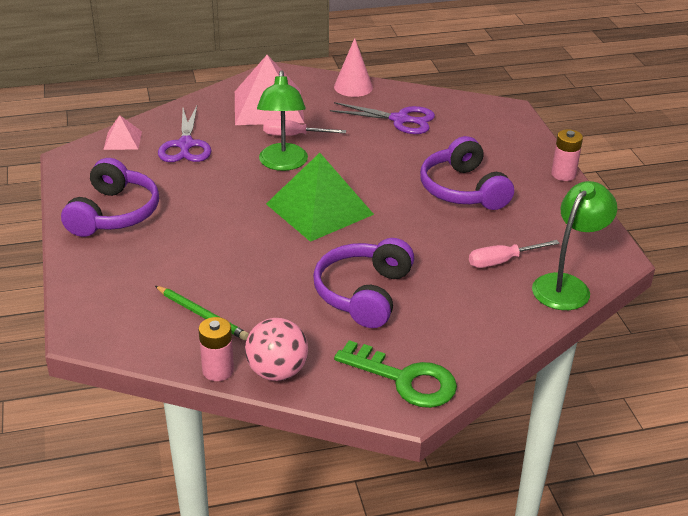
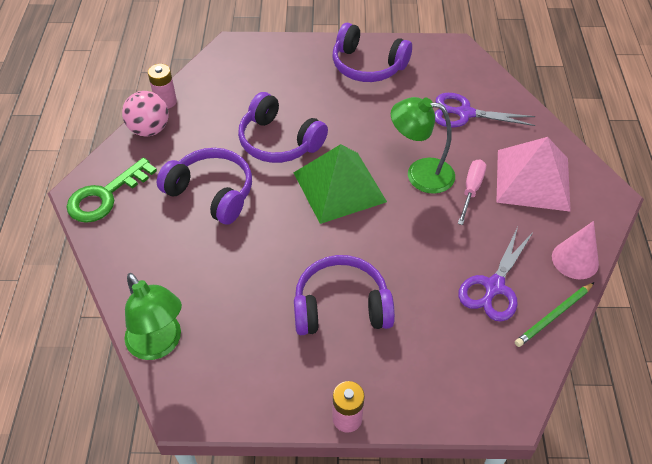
camera: 105 degrees right, 15 degrees up
pink pyramid [103,115,142,150] -> none
green pencil [155,286,249,340] -> green pencil moved to [515,282,594,347]
pink screwdriver [469,240,560,268] -> none
none -> purple headphones [238,92,328,163]

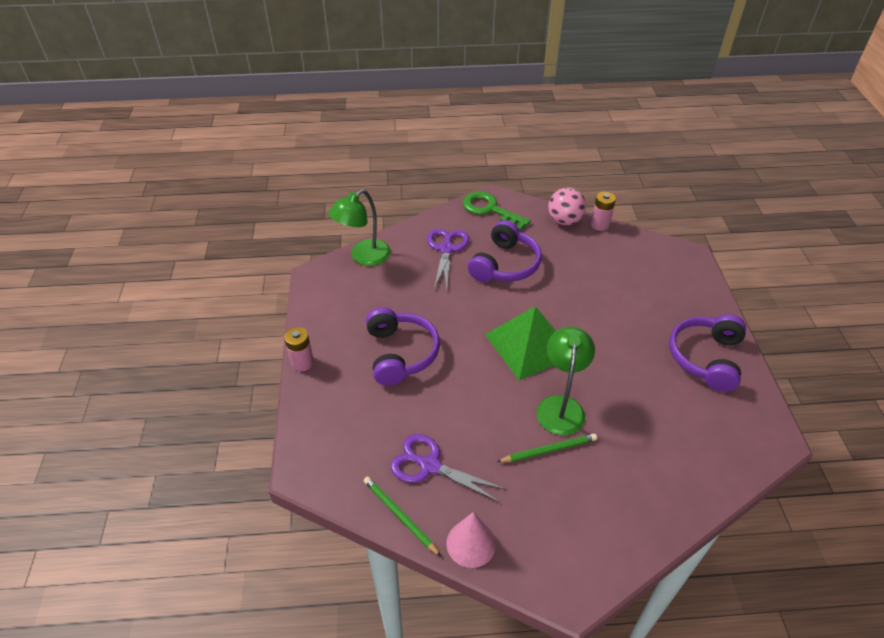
camera: 85 degrees right, 5 degrees down
purple headphones [238,92,328,163] -> none
purple scissors [435,93,535,128] -> purple scissors moved to [427,228,469,289]
pink screwdriver [458,159,486,225] -> green pencil [497,434,597,462]
pink pyramid [496,137,571,212] -> none

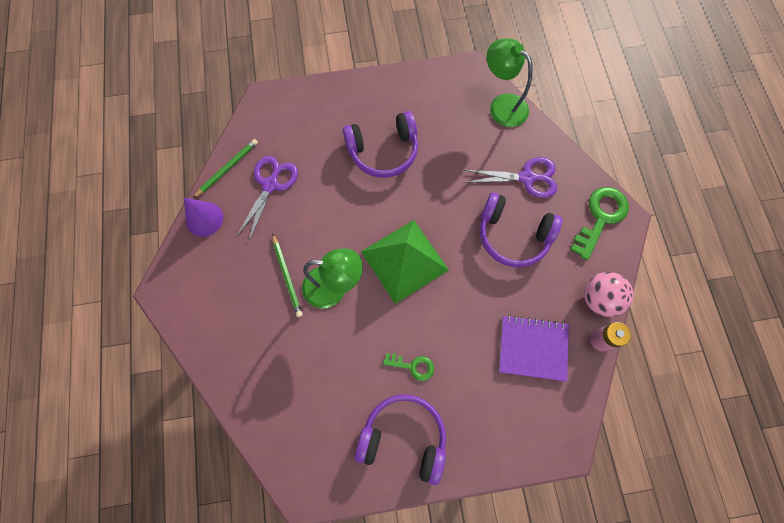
camera: 85 degrees right, 25 degrees up
pink battery [284,327,314,371] -> none
pink cone [446,512,496,568] -> purple cone [184,198,223,237]
none -> green key [383,353,434,381]
none -> purple notebook [499,315,569,381]

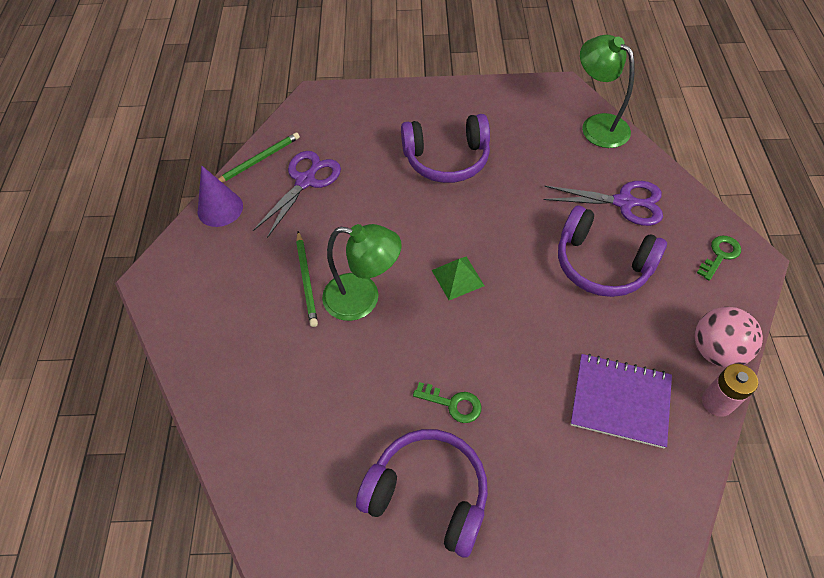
camera: 10 degrees right, 15 degrees down
green pyramid [361,220,449,304] -> green pyramid [432,256,485,300], size x0.48
green key [570,187,629,260] -> green key [697,236,741,281], size x0.56

